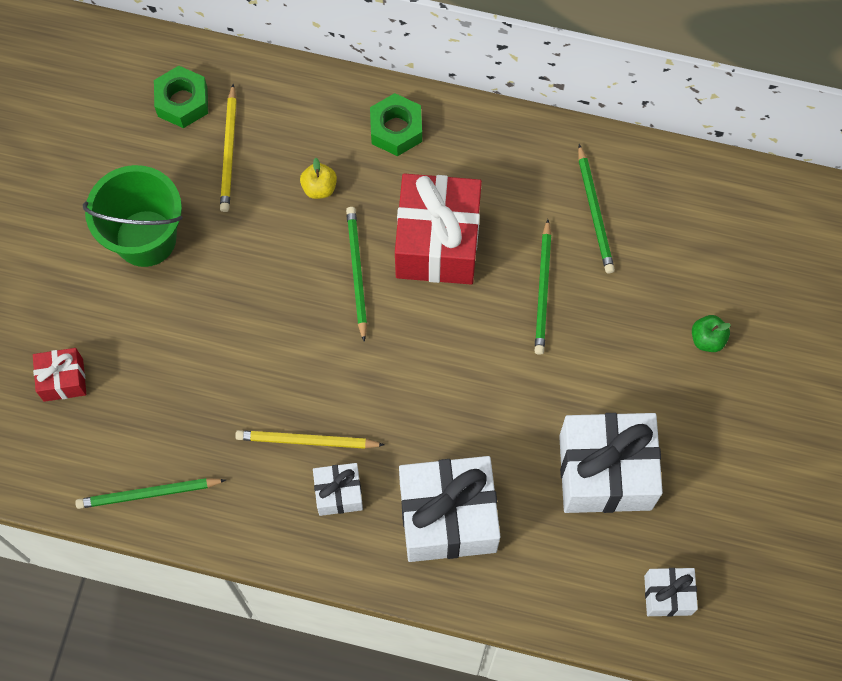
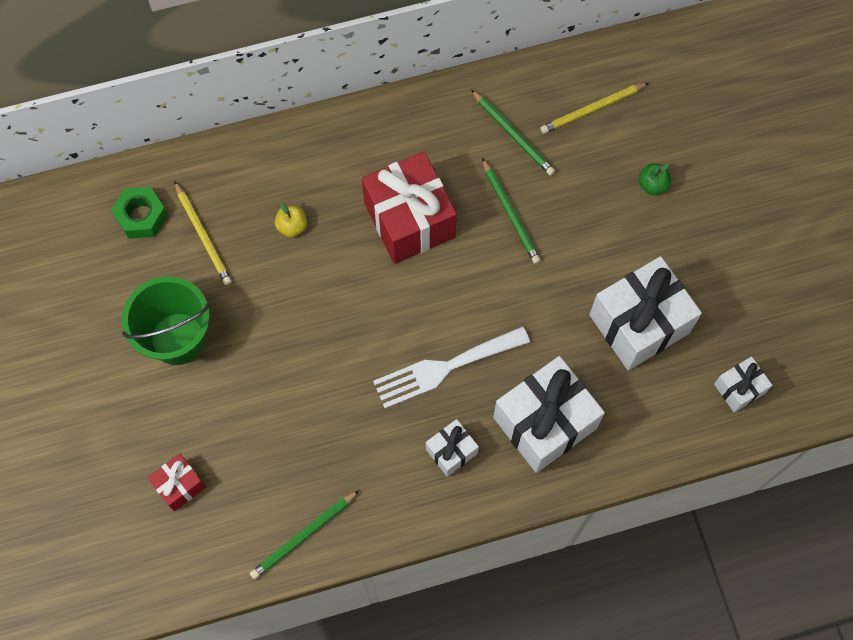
camera: 30 degrees left, 0 degrees up
yellow pencil [235,430,384,449] -> yellow pencil moved to [540,83,648,134]
green pencil [346,207,367,342] -> none
green nut [370,93,422,156] -> none
none -> white fork [373,326,530,409]

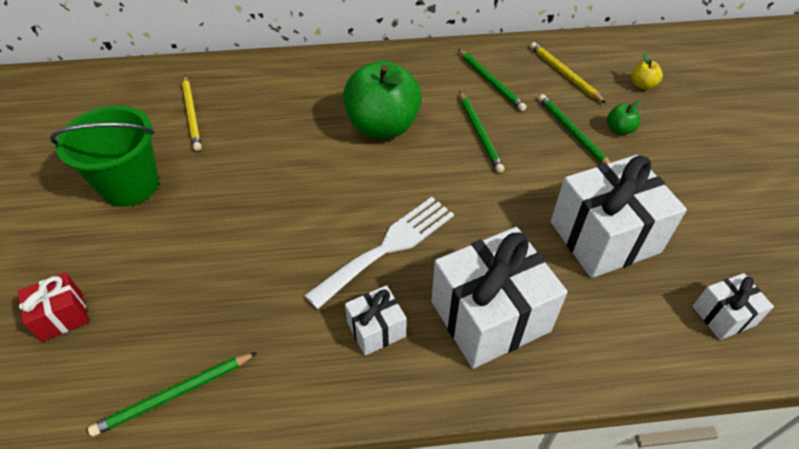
camera: 10 degrees right, 20 degrees down
green nut [111,187,168,239] -> none
yellow apple [274,203,307,237] -> yellow apple moved to [631,54,663,90]
red gift [362,152,457,264] -> green apple [343,60,422,139]
white fork [373,326,530,409] -> white fork turned 150 degrees clockwise [304,197,454,309]
yellow pencil [540,83,648,134] -> yellow pencil turned 75 degrees clockwise [530,42,606,103]
none -> green pencil [538,94,611,164]

